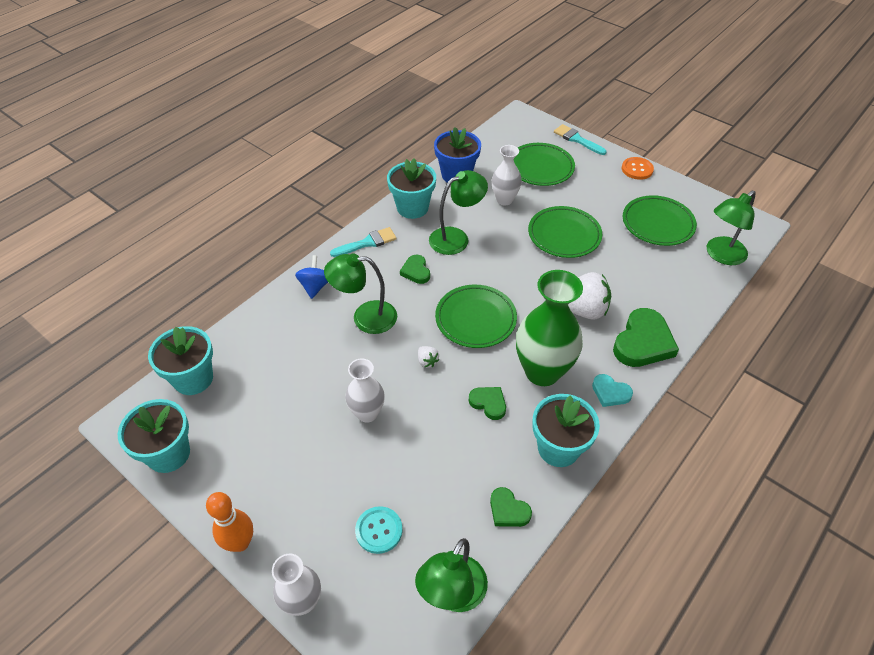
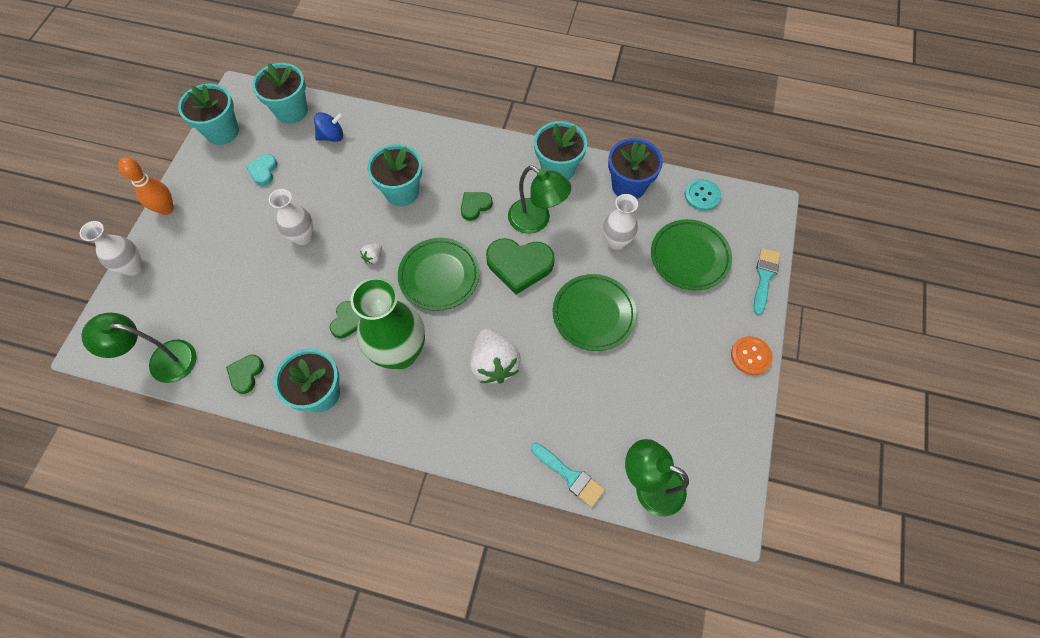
camera: 65 degrees right, 15 degrees up
blue spinning top [295,255,328,299] -> blue spinning top moved to [314,112,343,142]
green lamp [324,253,397,334] -> turquoise flower pot [367,144,422,206]
turquoise brush [330,227,397,257] -> turquoise brush moved to [531,443,605,507]
turquoise button [355,506,402,554] -> turquoise button moved to [685,179,721,211]
turquoise heart [592,374,633,407] -> turquoise heart moved to [245,154,277,186]
green heart [613,308,679,367] -> green heart moved to [486,238,555,295]
green plate [623,195,697,246] -> none

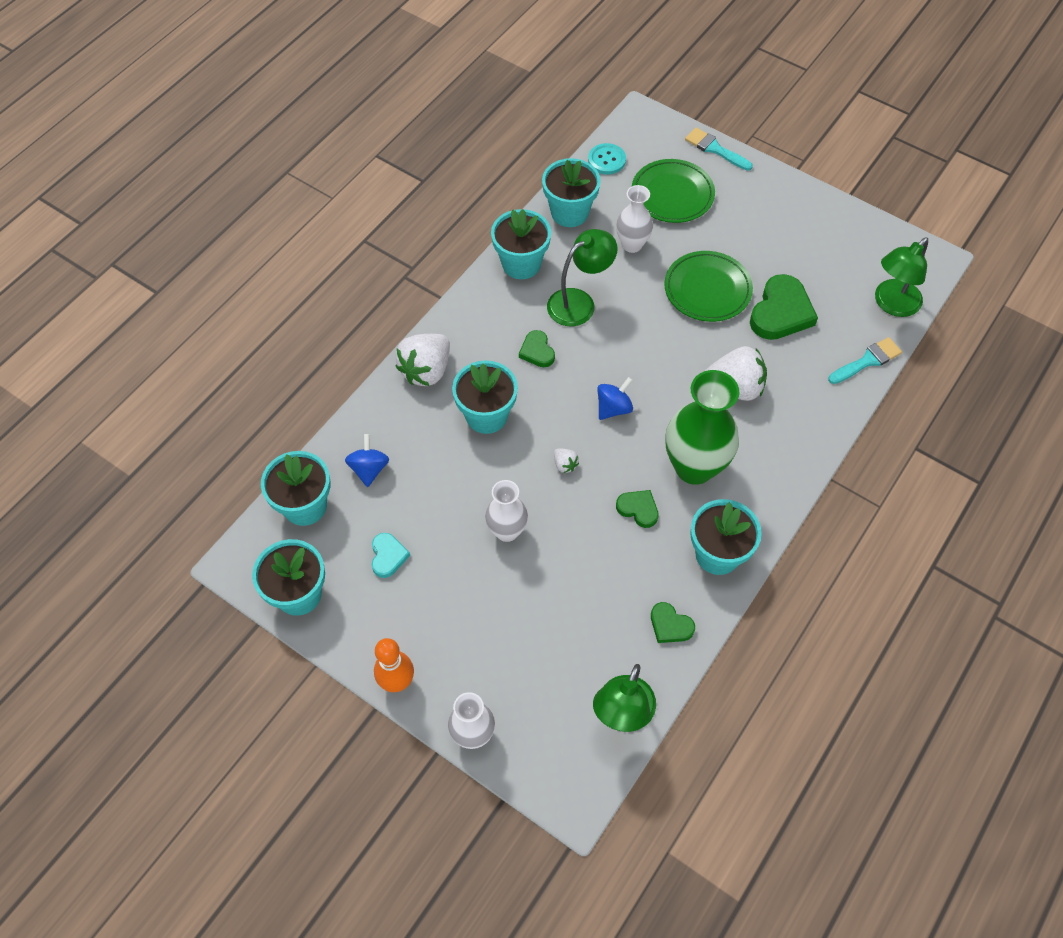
camera: 70 degrees left, 5 degrees down
turquoise heart [245,154,277,186] -> turquoise heart turned 120 degrees counterclockwise [372,533,410,578]
green plate [398,238,480,311] -> blue spinning top [597,377,633,420]
green heart [486,238,555,295] -> green heart moved to [750,274,818,340]
blue flower pot [608,138,663,199] -> turquoise flower pot [542,158,601,227]
orange button [731,336,773,375] -> none
none -> white strawberry [396,334,450,386]

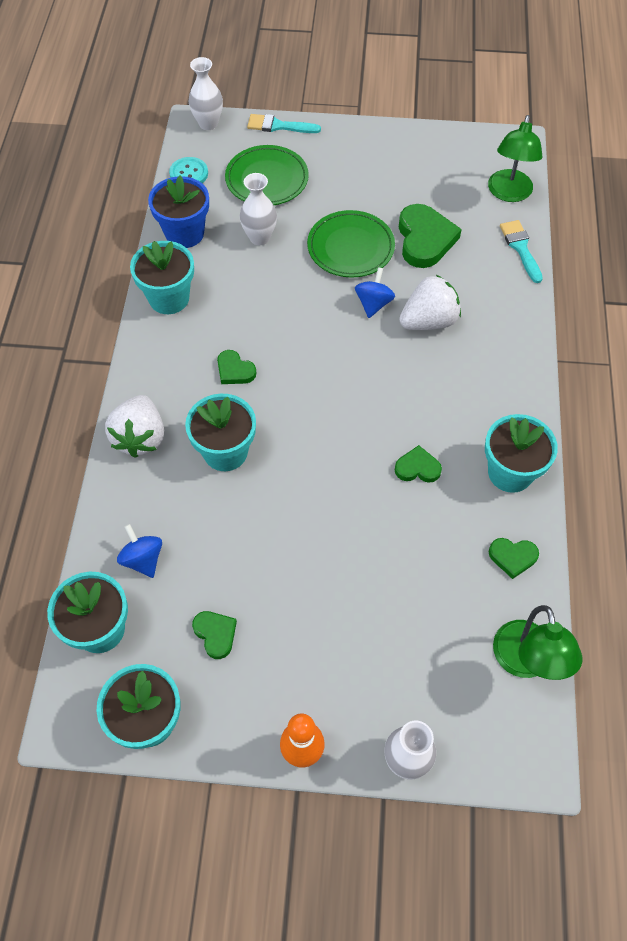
camera: 30 degrees left, 0 degrees up
turquoise heart [372,533,410,578] -> green heart [192,611,237,659]
white vase [485,480,528,542] -> white vase moved to [188,57,223,130]
turquoise flower pot [542,158,601,227] -> blue flower pot [148,176,209,248]
green lamp [547,229,618,326] -> none
white strawberry [554,448,579,473] -> none
blue spinning top [597,377,633,420] -> blue spinning top moved to [355,267,395,318]
green vase [666,370,740,485] -> none
turquoise brush [828,337,902,384] -> turquoise brush turned 45 degrees counterclockwise [500,220,543,283]

